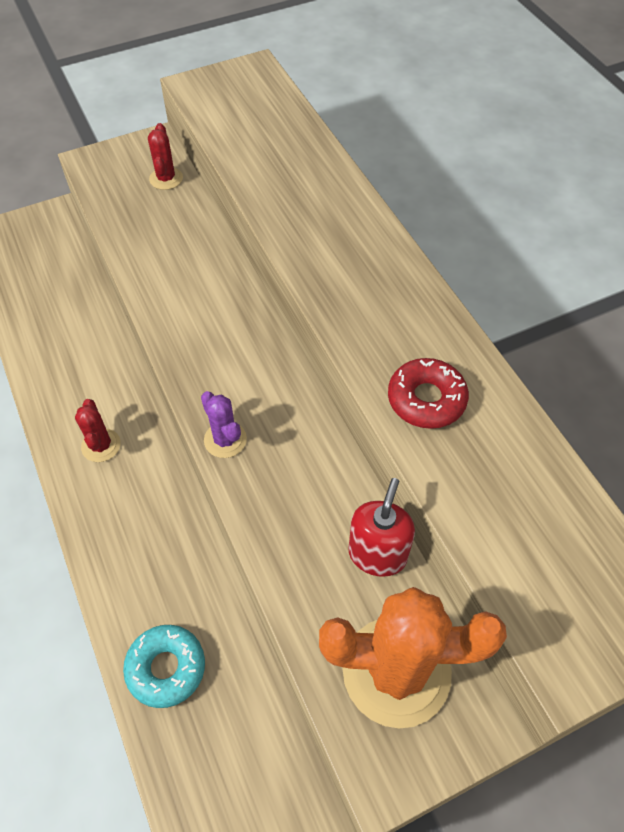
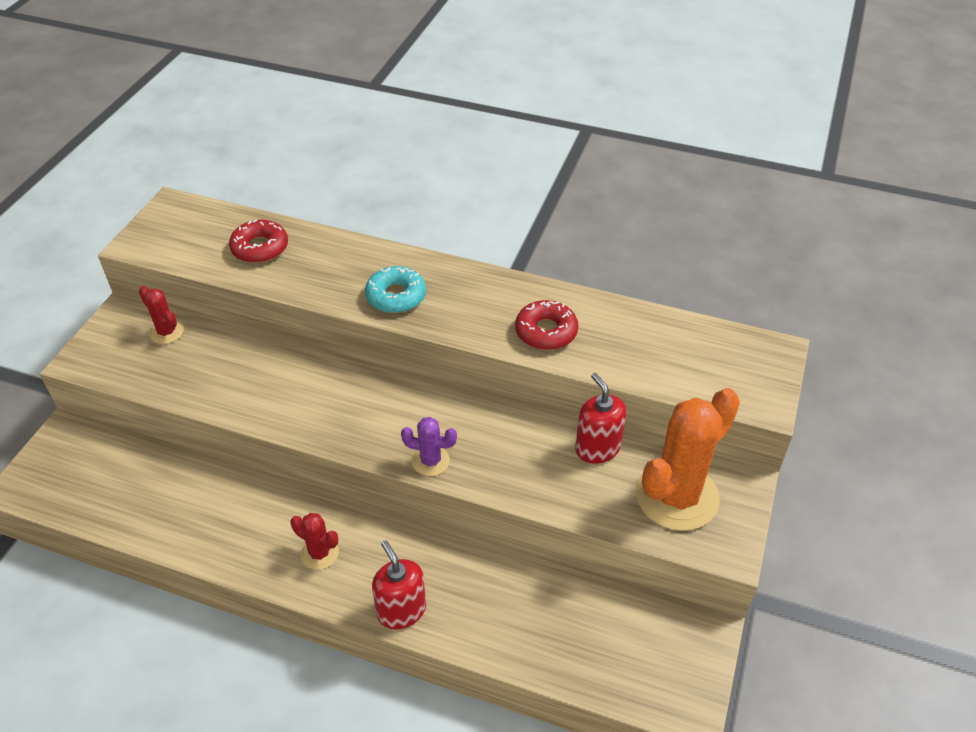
camera: 45 degrees left, 10 degrees down
turquoise donut [123,625,205,708] -> turquoise donut moved to [365,266,426,313]
none -> red donut [229,219,288,263]
none -> red soap dispenser [372,540,426,629]

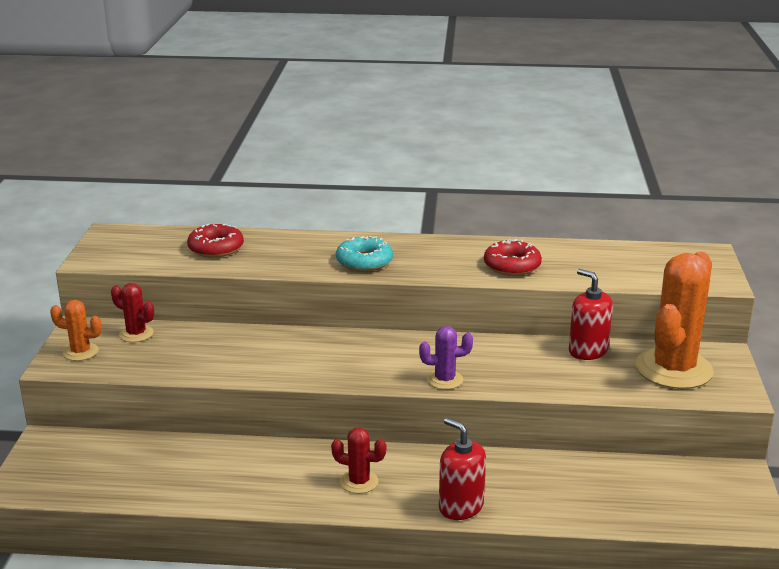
camera: 15 degrees left, 20 degrees down
none -> orange cactus [50,300,102,361]

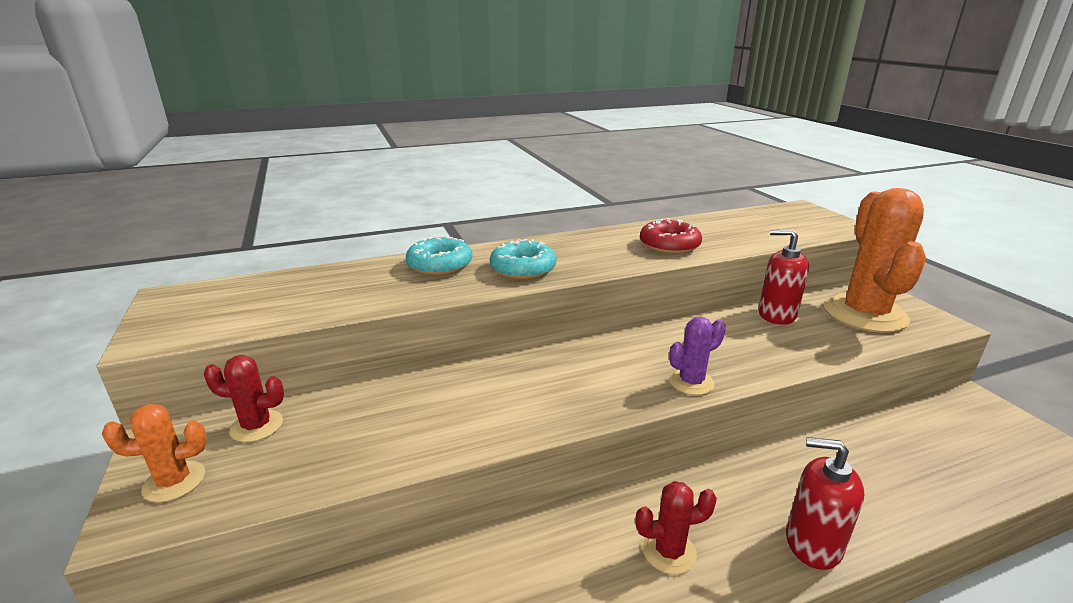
camera: 25 degrees left, 0 degrees up
red donut [187,224,244,258] -> none
none -> turquoise donut [406,237,473,276]

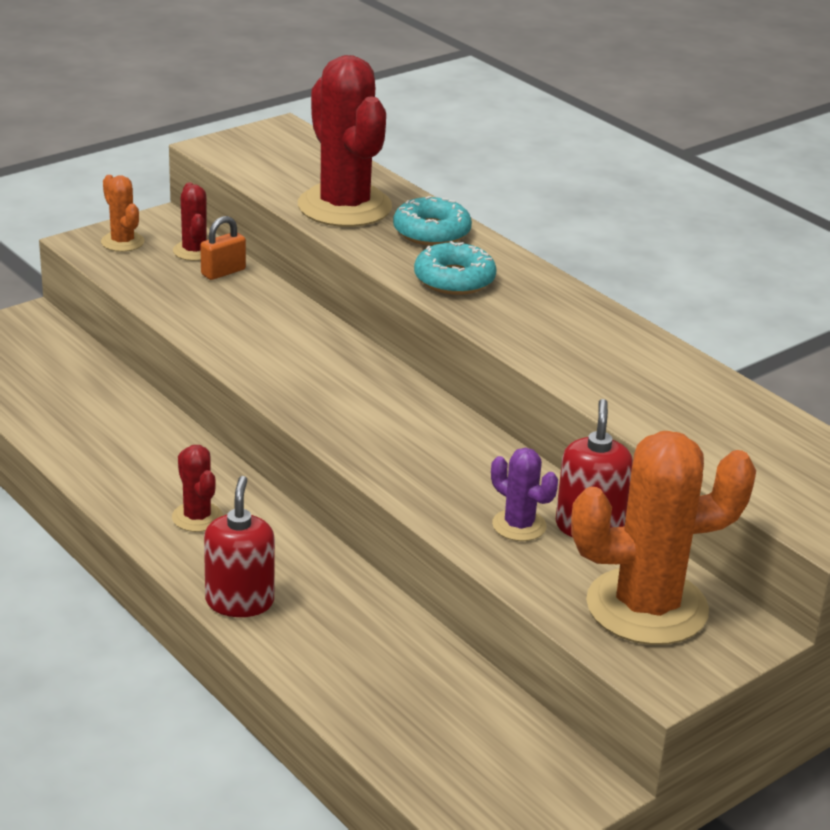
camera: 70 degrees right, 5 degrees up
red donut [640,218,702,254] -> none
purple cactus [669,317,726,395] -> purple cactus moved to [491,448,558,541]
none -> orange padlock [200,216,246,280]
none -> red cactus [298,55,392,227]

